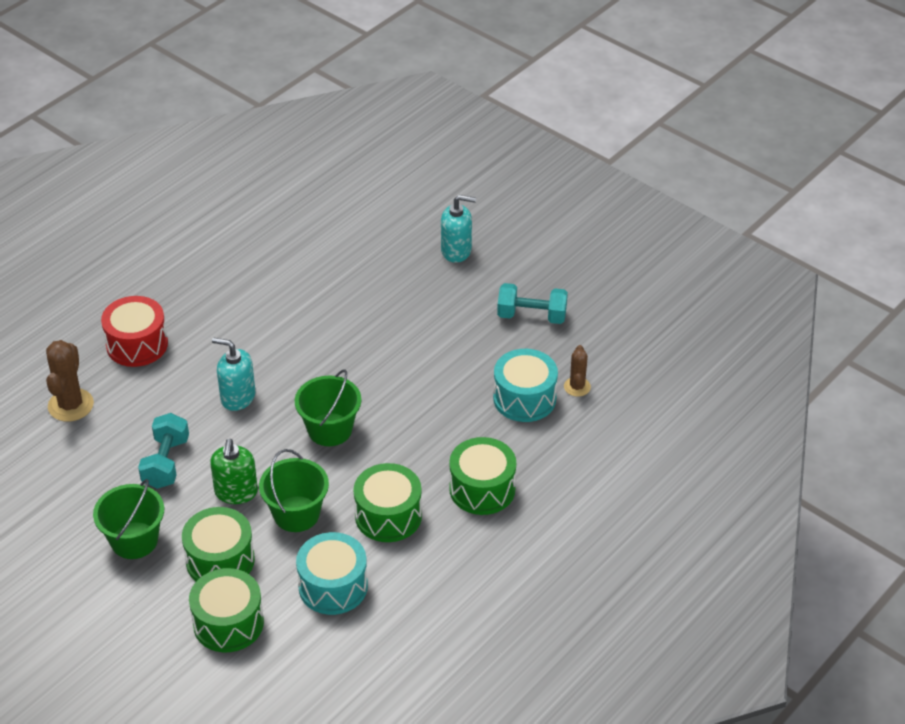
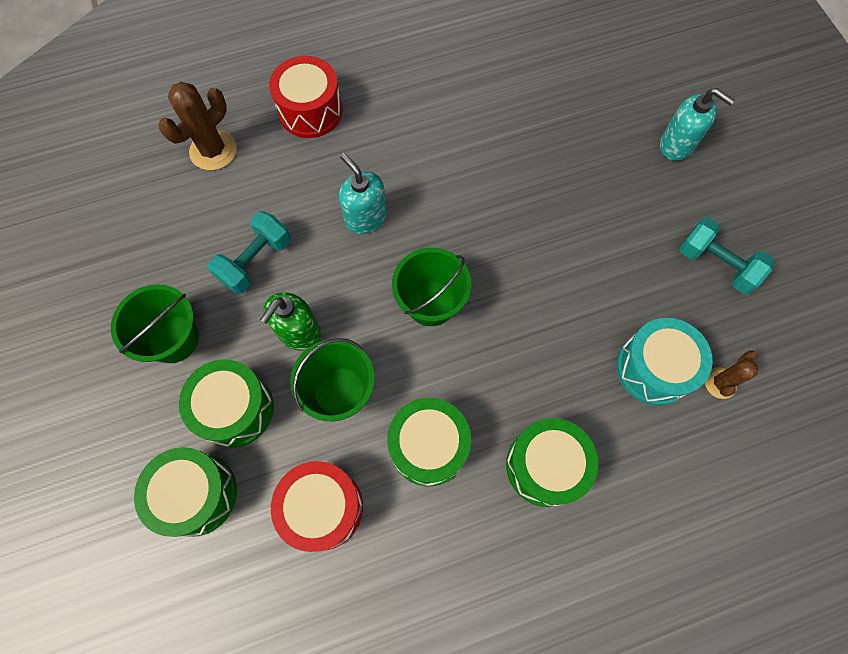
camera: 30 degrees right, 25 degrees up
turquoise drum [296,532,368,615] -> red drum [271,461,363,552]

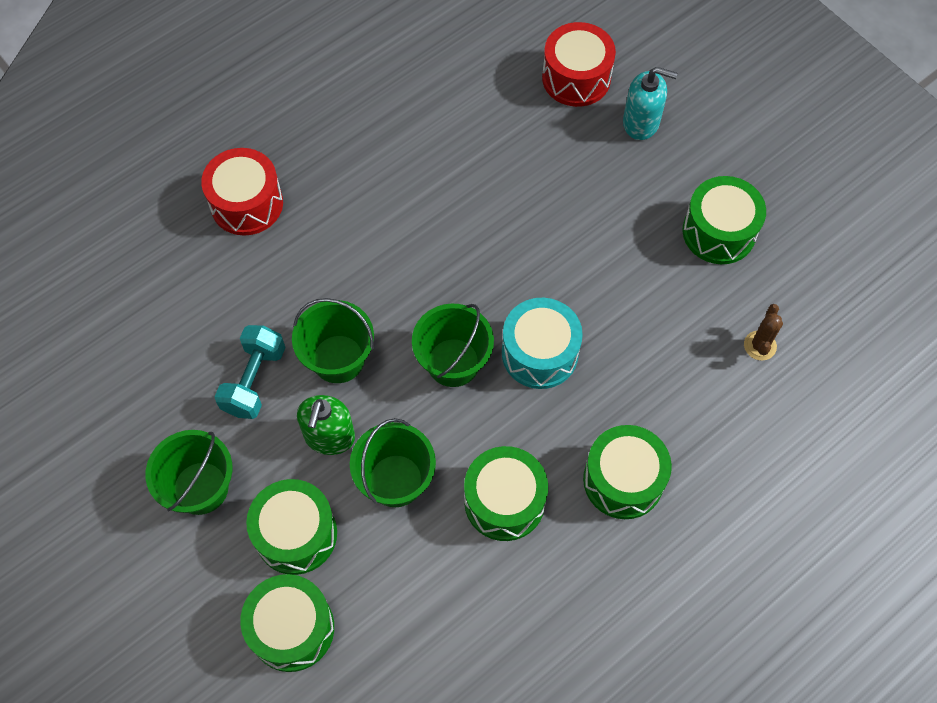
camera: 20 degrees left, 5 degrees down
brown cactus [159,82,237,170] -> none
red drum [271,461,363,552] -> red drum moved to [542,22,616,107]
turquoise soap dispenser [339,153,387,234] -> none
turquoise drum [617,318,713,405] -> turquoise drum moved to [502,298,583,389]
turquoise dumbbell [679,217,775,294] -> green drum [682,176,766,264]
none -> green bucket [292,298,374,383]

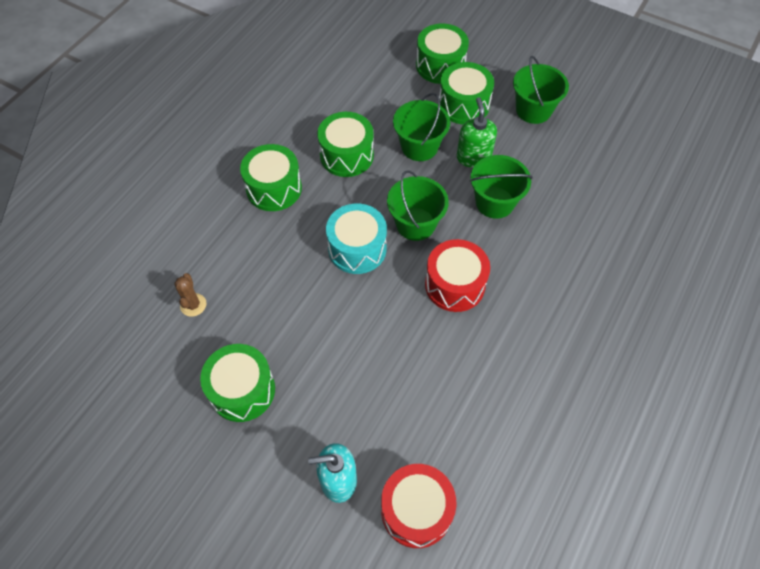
camera: 160 degrees right, 5 degrees down
red drum [201,148,283,236] -> red drum moved to [425,239,490,312]
turquoise dumbbell [215,325,286,419] -> none

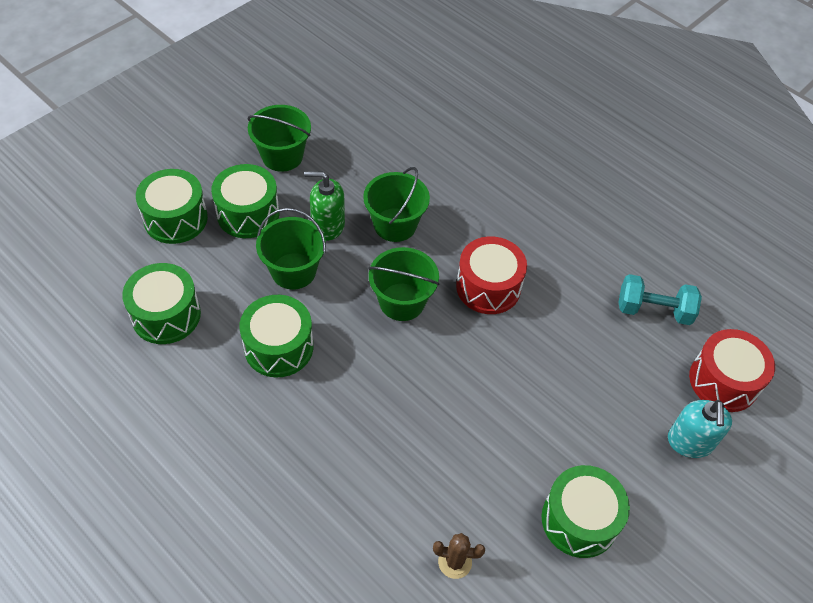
camera: 80 degrees left, 5 degrees down
green drum [240,144,302,211] -> green drum moved to [122,263,201,344]
turquoise drum [326,204,387,274] -> none
none -> turquoise dumbbell [619,274,702,325]

